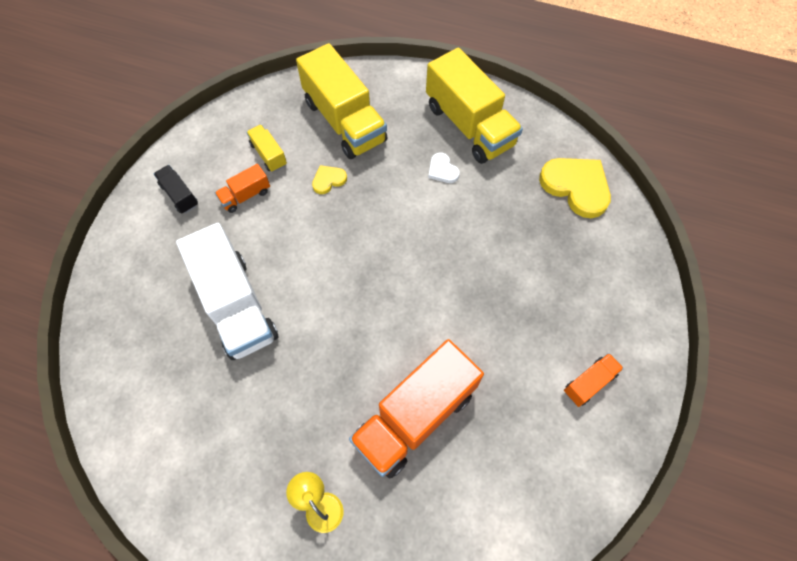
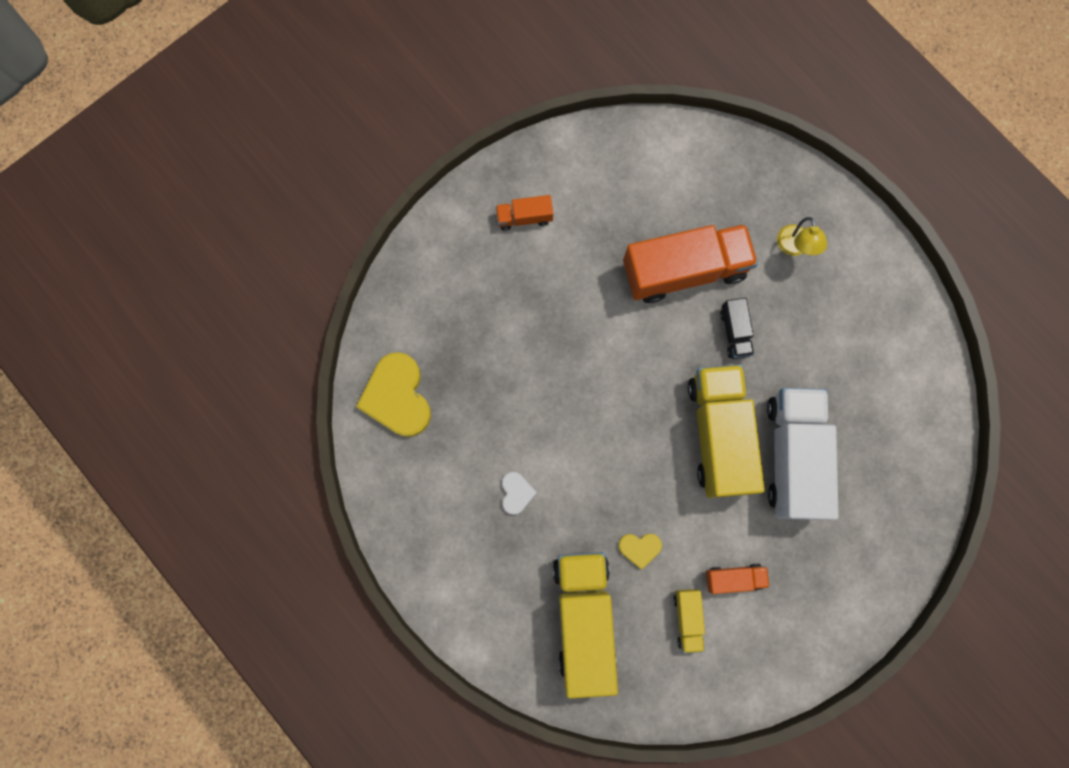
camera: 150 degrees left, 15 degrees up
black truck [154,165,198,214] -> black truck moved to [720,298,754,359]
yellow truck [426,47,523,164] -> yellow truck moved to [688,364,765,498]

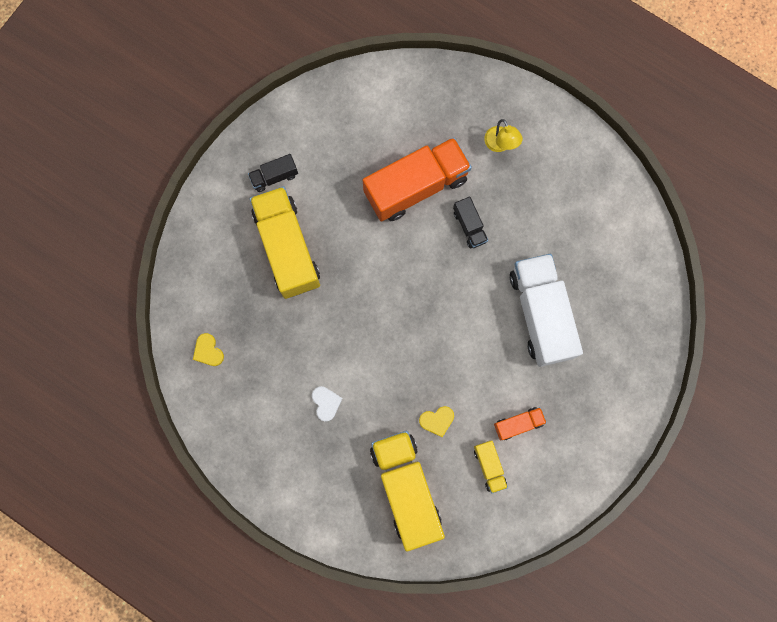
camera: 15 degrees left, 0 degrees up
yellow heart [356,352,431,437] -> yellow heart [193,333,224,366], size x0.49
orange truck [496,195,553,231] -> black truck [248,154,298,192]
yellow truck [688,364,765,498] -> yellow truck moved to [250,186,320,299]

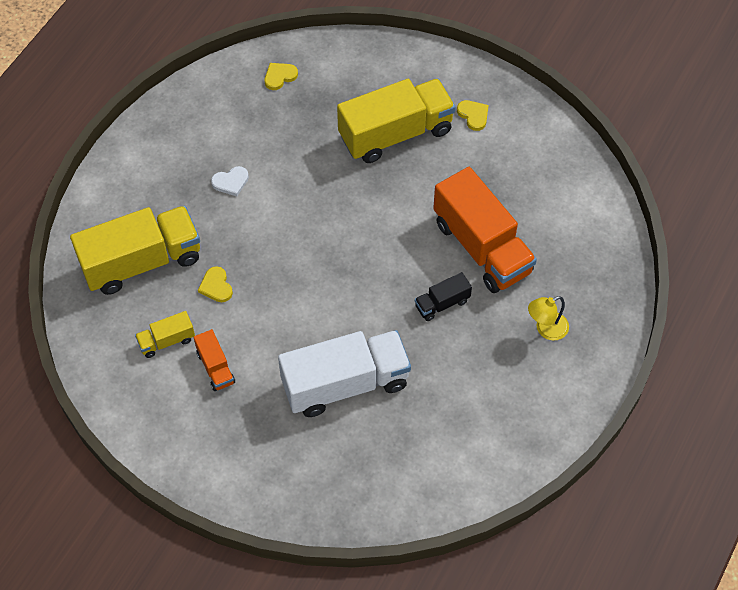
camera: 85 degrees right, 20 degrees down
black truck [248,154,298,192] -> yellow heart [457,100,489,131]

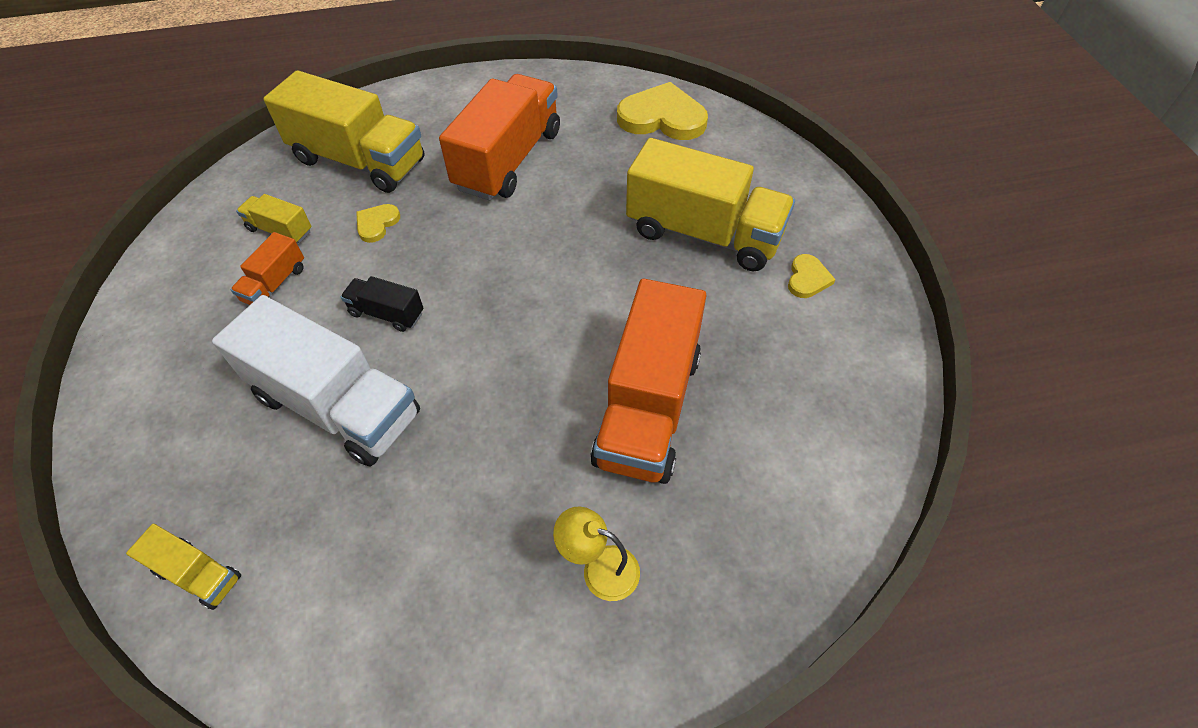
camera: 50 degrees right, 5 degrees down
white heart [211,166,249,196] -> orange truck [439,74,560,200]
yellow heart [265,63,298,90] -> yellow heart [617,82,708,140], size x2.04
black truck [415,272,472,321] -> black truck moved to [341,276,423,332]
none -> yellow truck [126,524,241,610]

